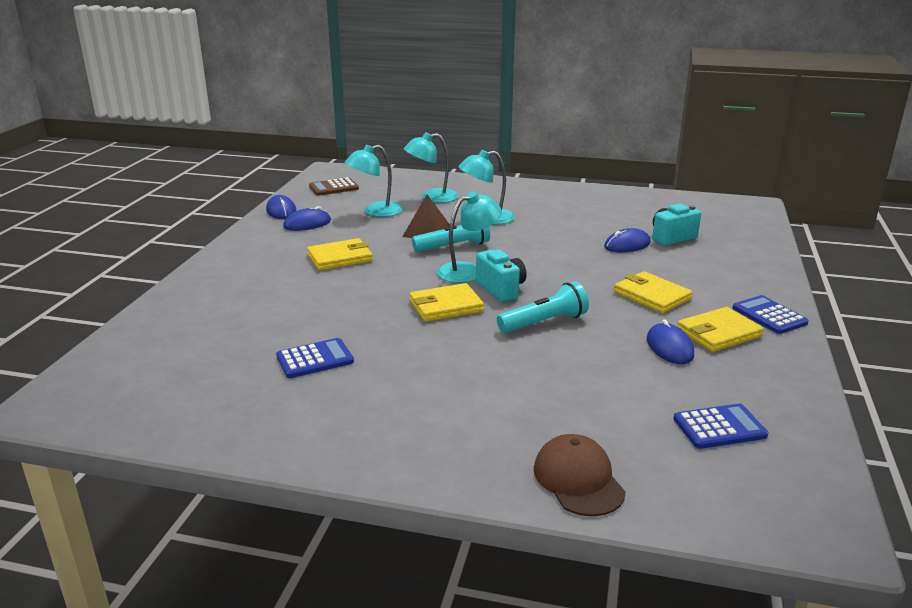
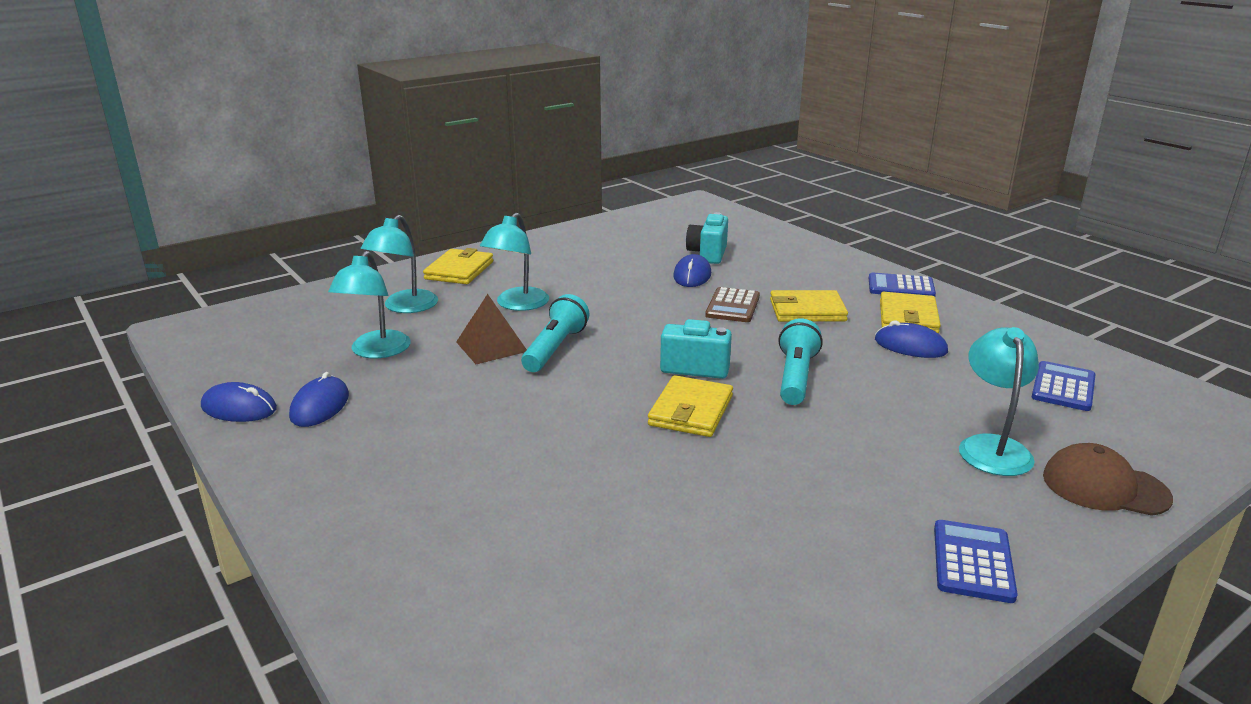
camera: 50 degrees left, 0 degrees up
blue calculator [276,338,354,378] -> blue calculator moved to [934,520,1017,603]
yellow wallet [307,238,373,271] -> yellow wallet moved to [423,248,493,284]
brown calculator [309,177,359,196] -> brown calculator moved to [705,287,760,322]
turquoise lamp [437,192,501,283] -> turquoise lamp moved to [959,327,1039,476]

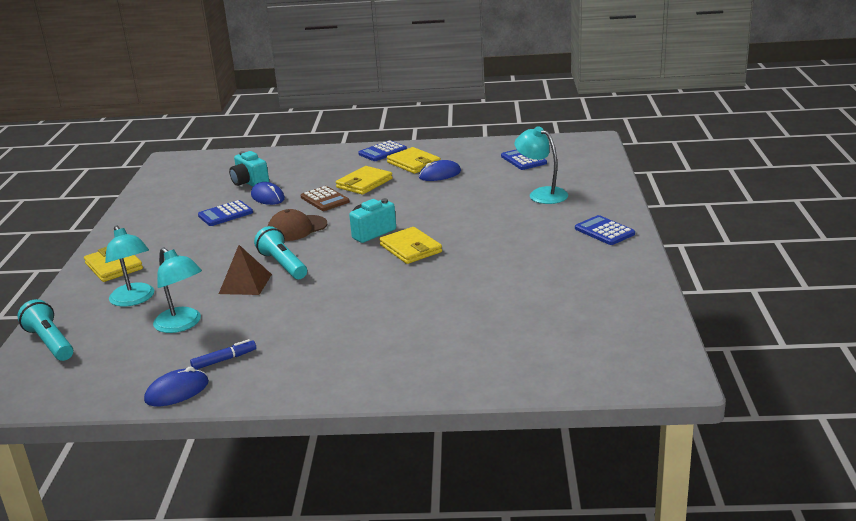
camera: 50 degrees left, 0 degrees up
blue mouse [289,372,349,427] -> blue marker [190,339,256,369]
turquoise lamp [480,213,549,311] -> none
turquoise flashlight [778,319,823,405] -> turquoise flashlight moved to [17,299,73,361]
brown cap [1043,443,1173,516] -> brown cap moved to [267,209,327,241]
none -> blue calculator [198,200,253,226]

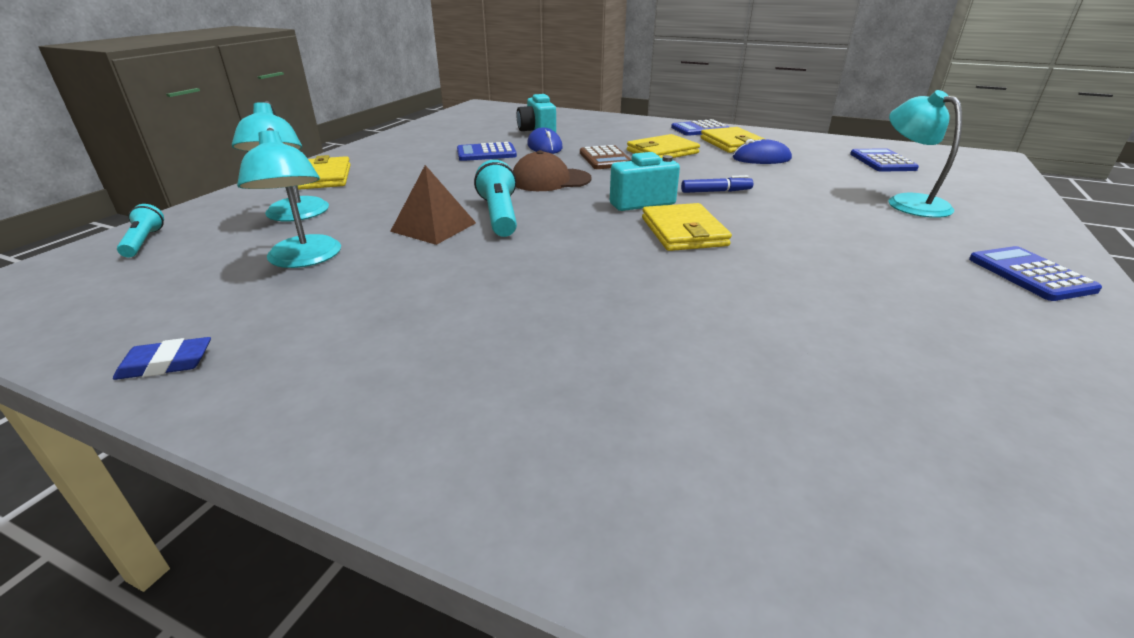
camera: 20 degrees right, 5 degrees up
turquoise flashlight [17,299,73,361] -> turquoise flashlight [117,204,164,257], size x0.61
blue mouse [144,367,209,406] -> blue eraser [113,337,211,380]
blue marker [190,339,256,369] -> blue marker moved to [681,175,753,193]

